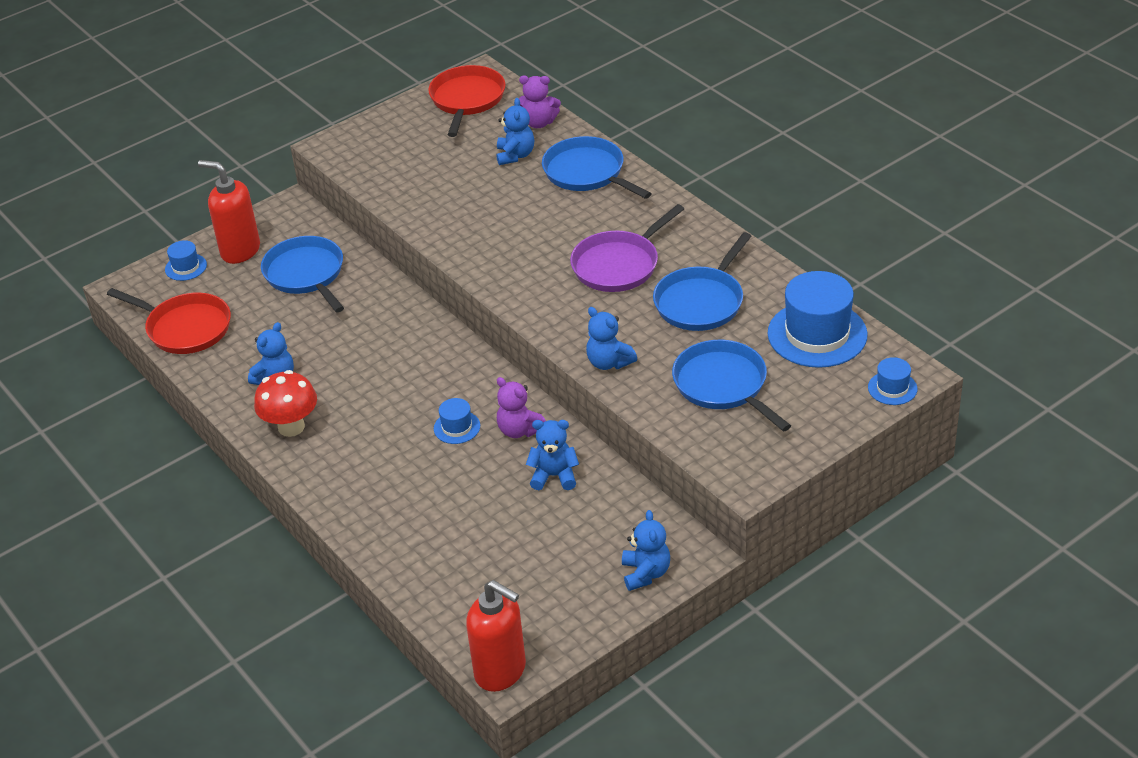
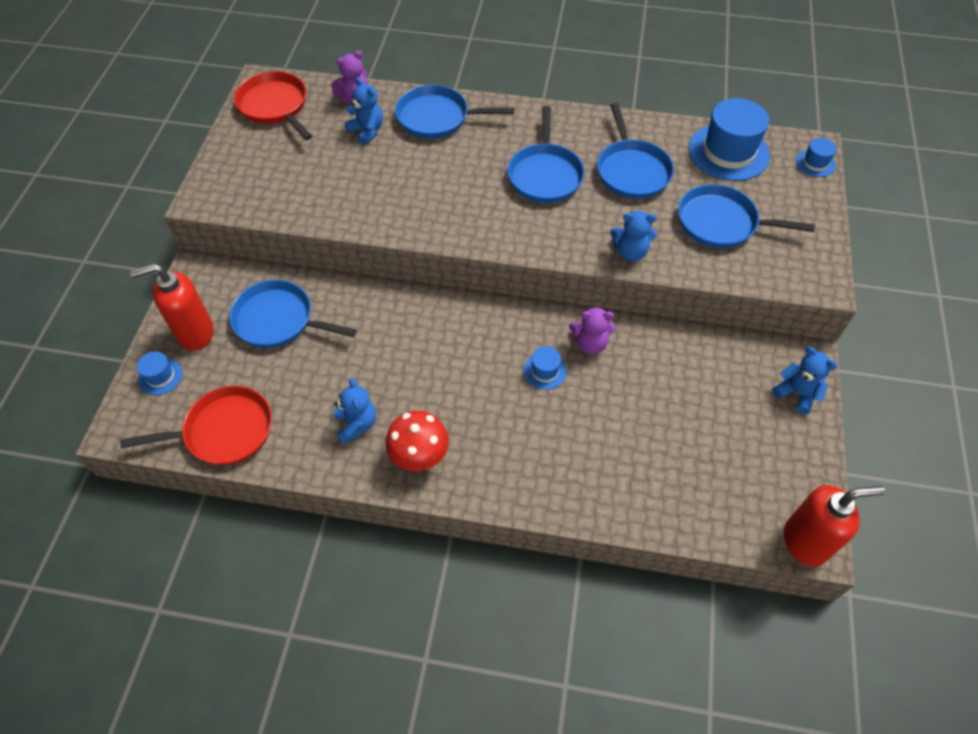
camera: 45 degrees left, 15 degrees up
blue teddy bear [526,420,579,490] -> none
purple pan [570,204,684,292] -> blue pan [507,106,585,203]

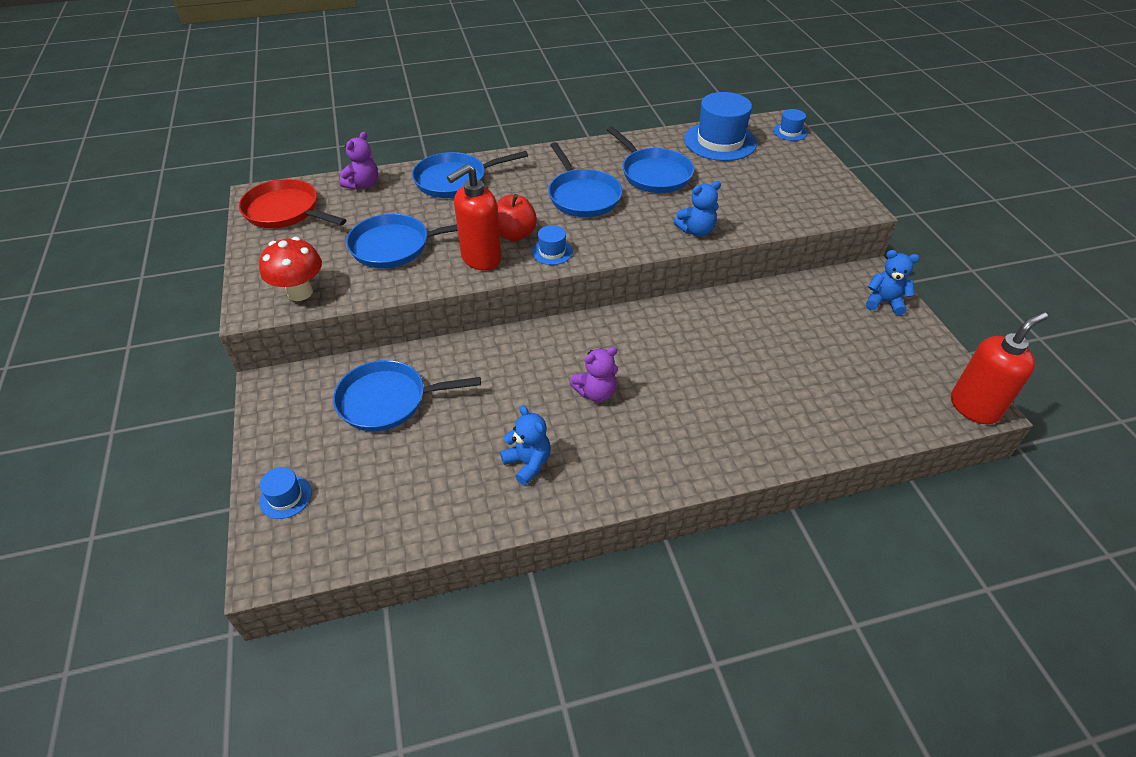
camera: 25 degrees left, 10 degrees down
red pan [120,386,272,465] -> none
red soap dispenser [130,264,214,350] -> red soap dispenser moved to [447,164,502,270]
blue teddy bear [345,78,383,145] -> none
red mushroom [385,411,449,471] -> red mushroom moved to [259,237,322,301]
blue hat [524,346,566,390] -> blue hat moved to [532,225,573,265]
purple teddy bear [569,306,616,354] -> purple teddy bear moved to [570,347,618,402]
blue pan [678,184,815,248] -> blue pan moved to [346,214,458,268]
none -> red apple [497,194,537,241]

